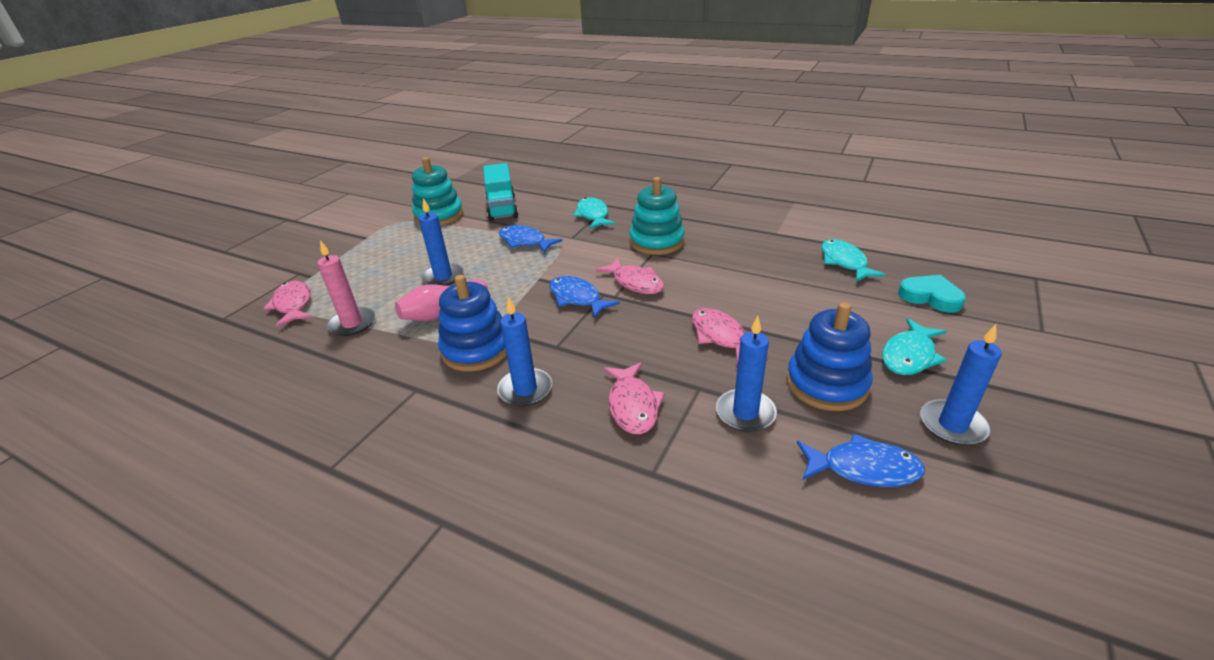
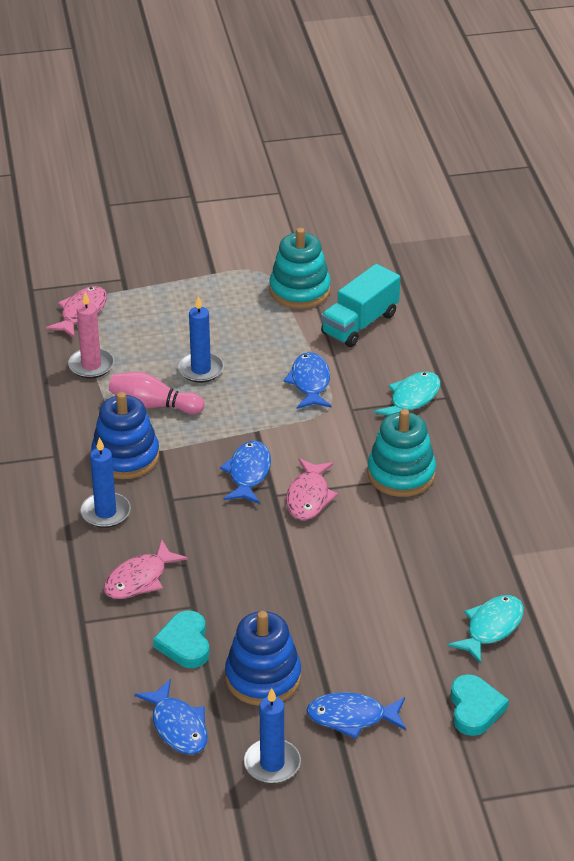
camera: 50 degrees right, 5 degrees up
pink fish [692,308,769,365] -> none
blue candle [716,316,777,432] -> turquoise heart [153,611,210,668]
turquoise fish [882,318,947,375] -> blue fish [307,692,406,739]

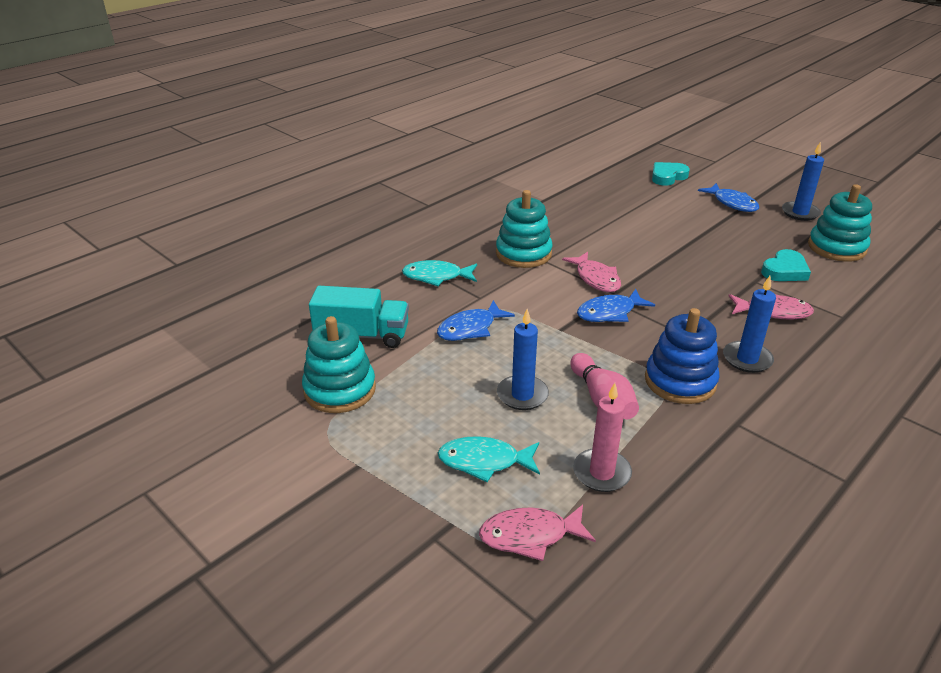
camera: 125 degrees left, 5 degrees down
blue fish [135,679,208,755] -> turquoise stacking toy [808,184,872,262]
blue stacking toy [225,611,301,706] -> none
pink fish [286,458,338,520] -> pink fish turned 90 degrees clockwise [562,252,621,292]
turquoise fish [448,595,524,664] -> turquoise fish moved to [438,436,540,482]

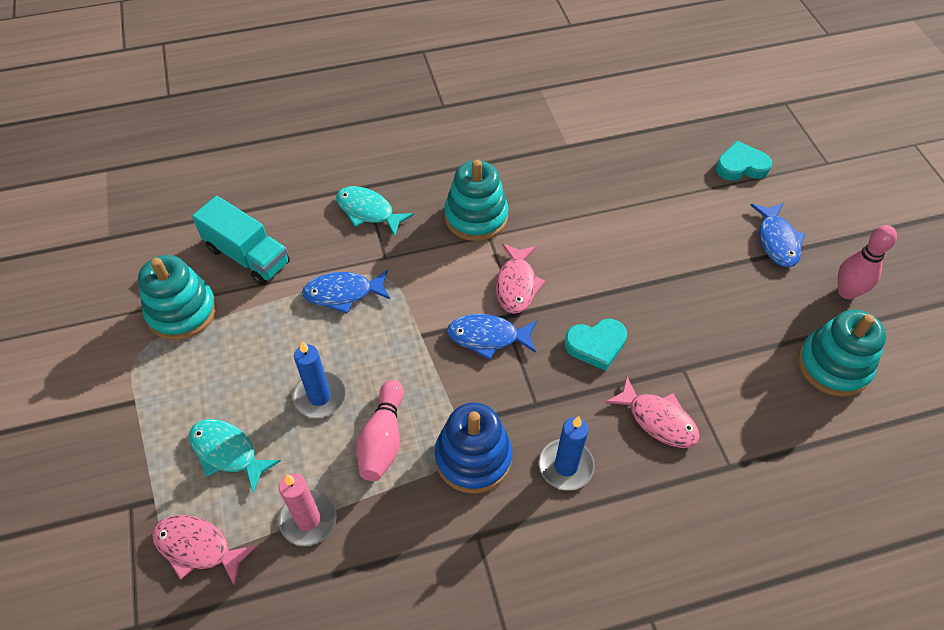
camera: 30 degrees right, 20 degrees up
turquoise heart [761,249,811,281] -> turquoise heart moved to [564,319,627,371]
blue candle [782,142,824,221] -> pink bowling pin [837,225,897,299]

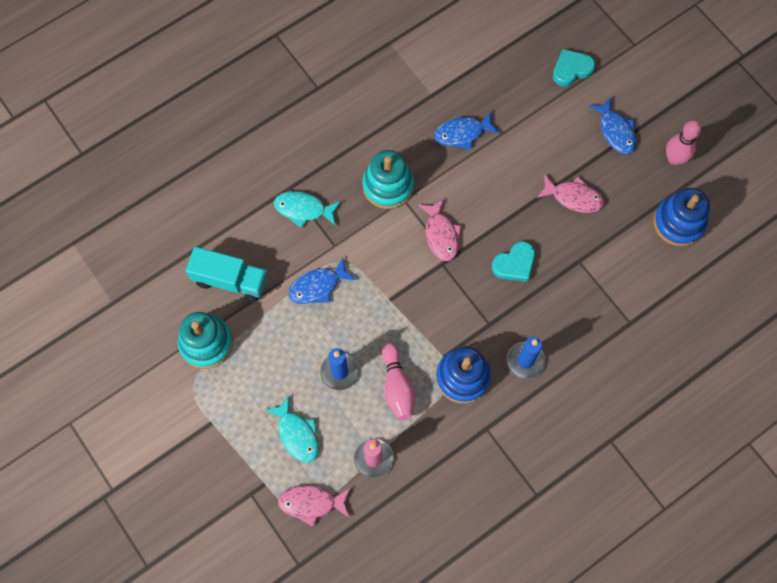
camera: 20 degrees left, 15 degrees up
turquoise fish [189,419,281,493] -> turquoise fish turned 135 degrees counterclockwise [265,395,318,463]
blue fish [447,314,537,360] -> blue fish moved to [434,111,500,150]
pink fish [605,376,700,448] -> pink fish moved to [537,174,604,213]
turquoise stacking toy [798,309,886,396] -> blue stacking toy [653,188,710,247]

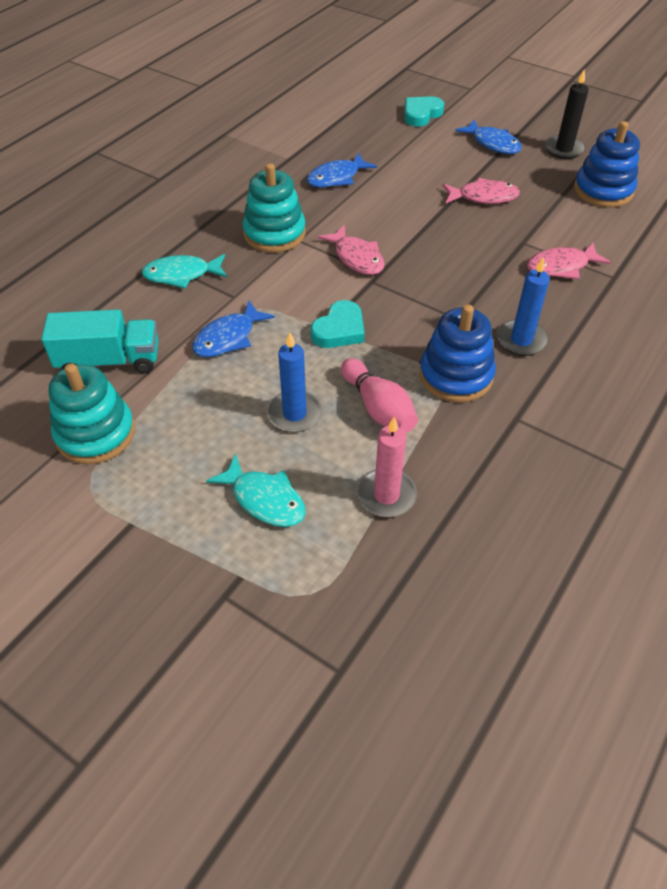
camera: 20 degrees left, 20 degrees down
pink fish [278,485,350,527] -> pink fish moved to [527,243,611,279]
turquoise heart [492,241,535,282] -> turquoise heart moved to [311,300,365,348]
pink bowling pin [666,120,701,165] -> black candle [545,69,589,159]

